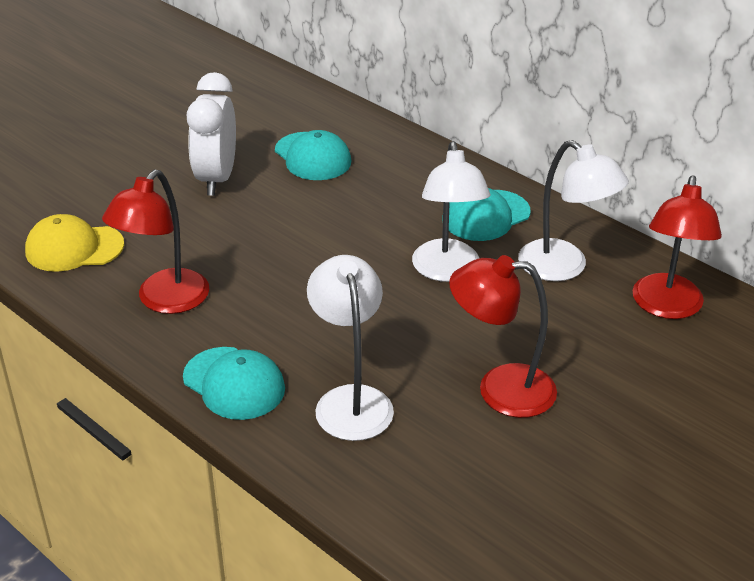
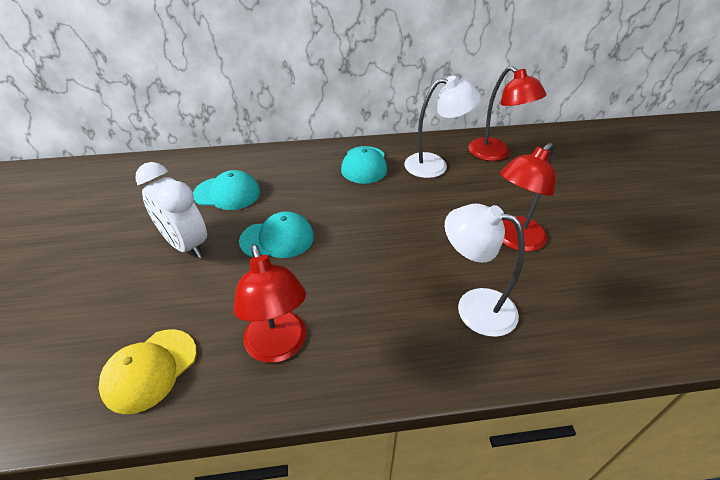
camera: 50 degrees left, 5 degrees up
turquoise cap [183,347,285,420] -> turquoise cap moved to [239,211,314,258]
white lamp [412,141,491,282] -> none

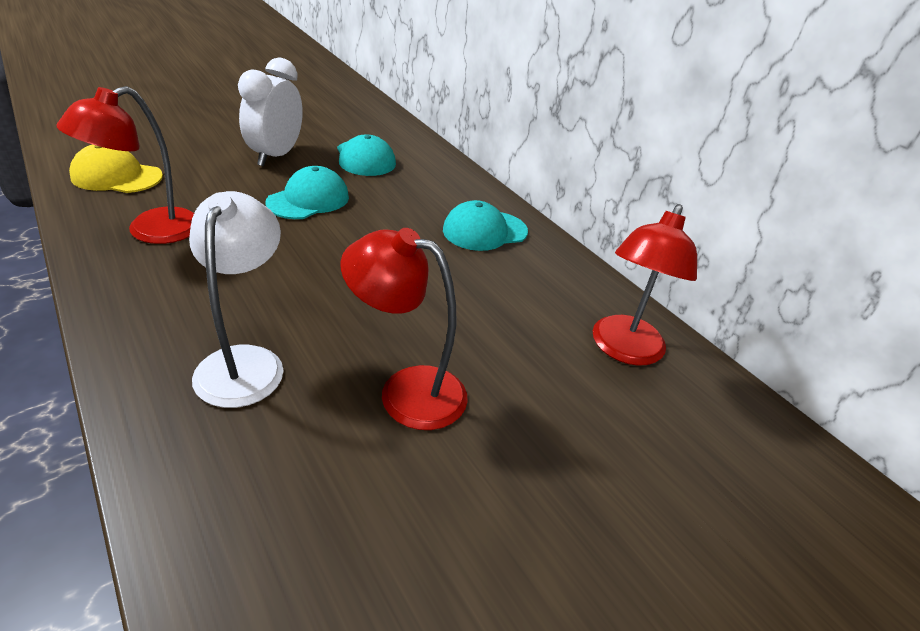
camera: 60 degrees right, 5 degrees down
turquoise cap [239,211,314,258] -> turquoise cap turned 105 degrees counterclockwise [265,166,349,219]
white lamp [404,75,481,178] -> none

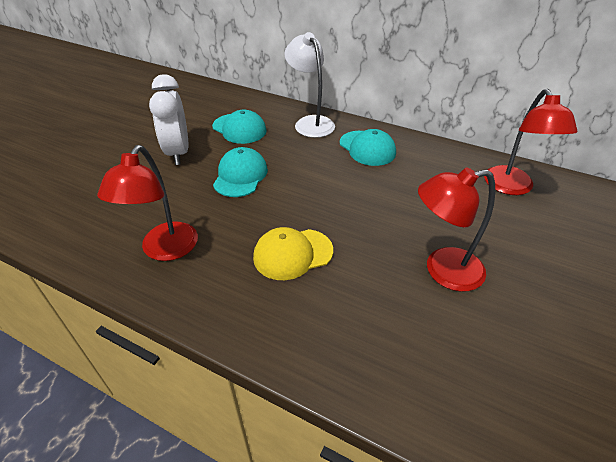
camera: 25 degrees left, 5 degrees up
yellow cap [69,144,163,193] -> yellow cap moved to [253,227,333,280]
white lamp [189,191,284,408] -> white lamp moved to [284,32,335,138]
turquoise cap [443,200,528,251] -> turquoise cap turned 75 degrees counterclockwise [340,129,396,166]

